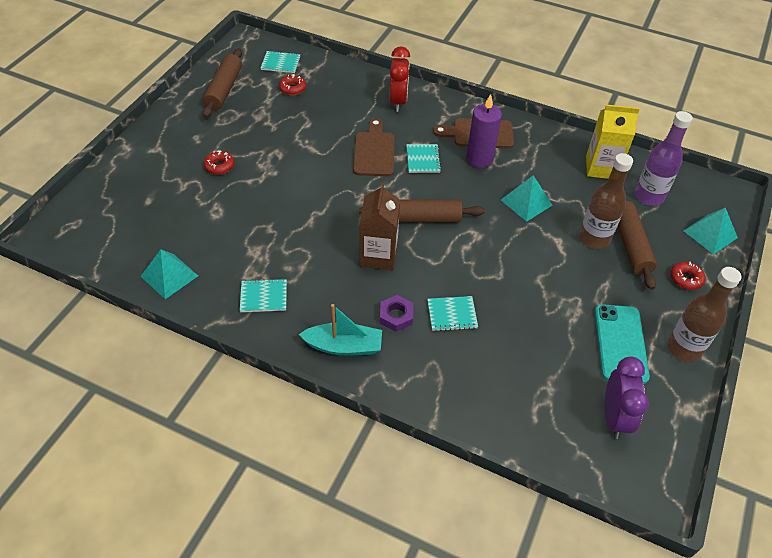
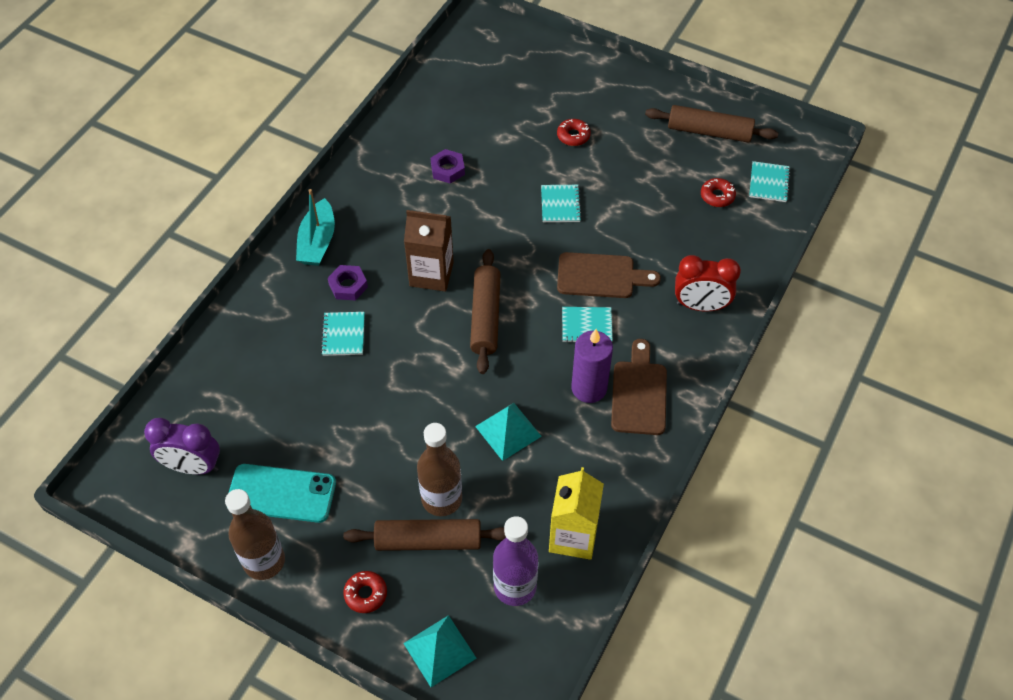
camera: 95 degrees right, 5 degrees up
turquoise pyramid [140,249,198,299] -> none
turquoise notebook [240,278,287,312] -> turquoise notebook moved to [541,185,582,222]
none -> purple nut [431,149,465,184]

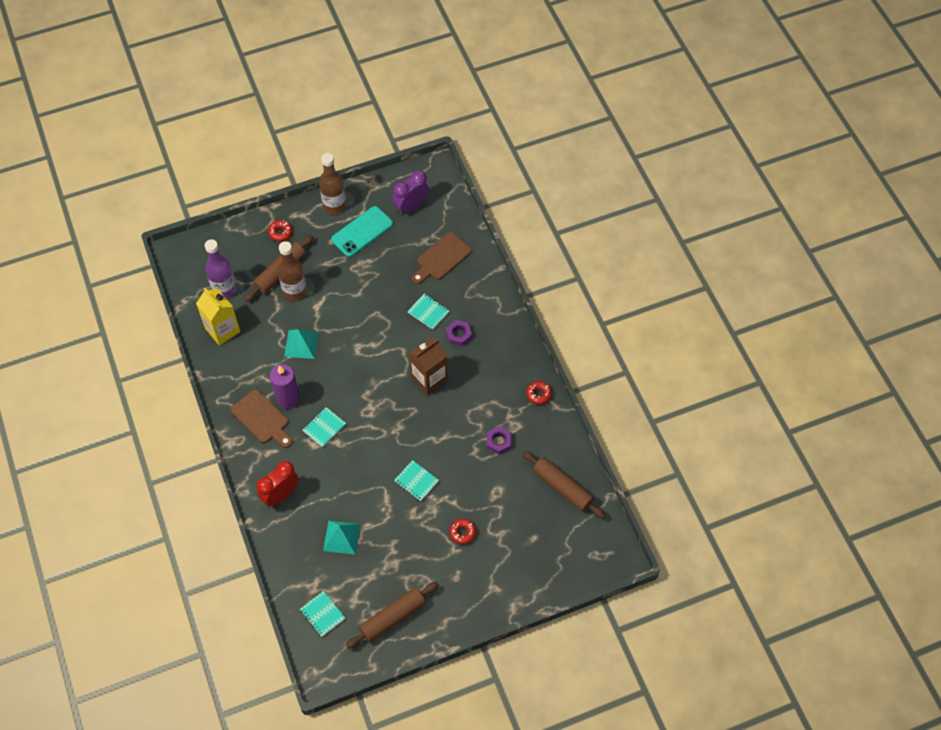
camera: 130 degrees right, 5 degrees up
turquoise boat [296,189,335,266] -> none
turquoise pyramid [403,615,477,687] -> turquoise pyramid moved to [323,521,361,555]
brown rolling pin [470,249,501,374] -> brown rolling pin moved to [522,450,605,518]
brown cutting board [557,252,661,298] -> brown cutting board moved to [412,232,472,284]
red donut [701,178,736,207] -> red donut moved to [526,381,552,405]

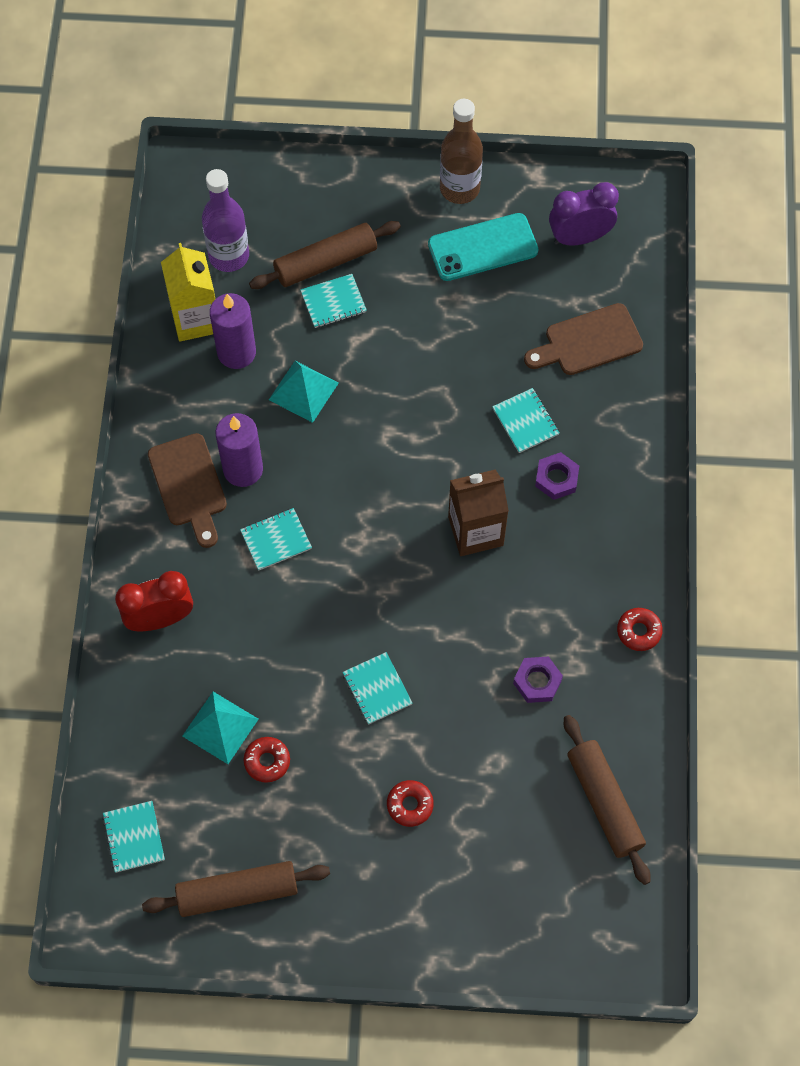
camera: 25 degrees right, 5 degrees up
red donut [268,220,292,242] -> red donut moved to [244,737,290,783]
brown bottle [278,241,307,301] -> turquoise notebook [300,274,367,328]
none -> purple candle [210,293,256,369]

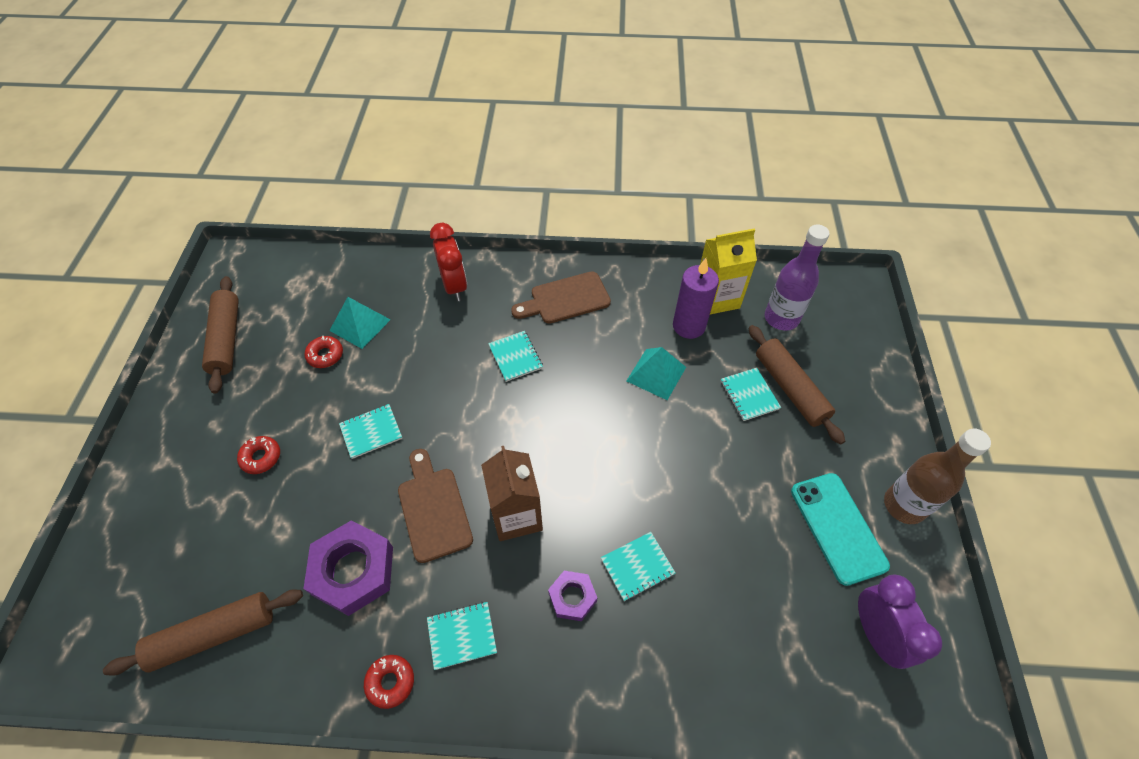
camera: 90 degrees right, 10 degrees down
turquoise notebook [102,801,165,873] -> turquoise notebook moved to [427,602,497,670]
purple candle [215,413,263,487] -> none
purple nut [513,656,563,703] -> purple nut [303,520,393,616], size x1.82
brown cutting board [524,303,643,375] -> brown cutting board moved to [398,449,473,563]

